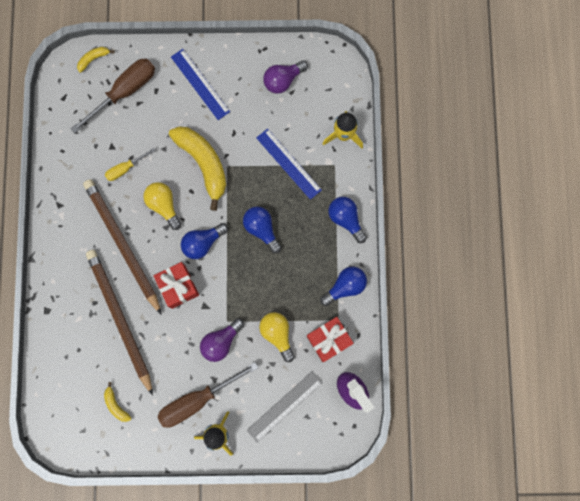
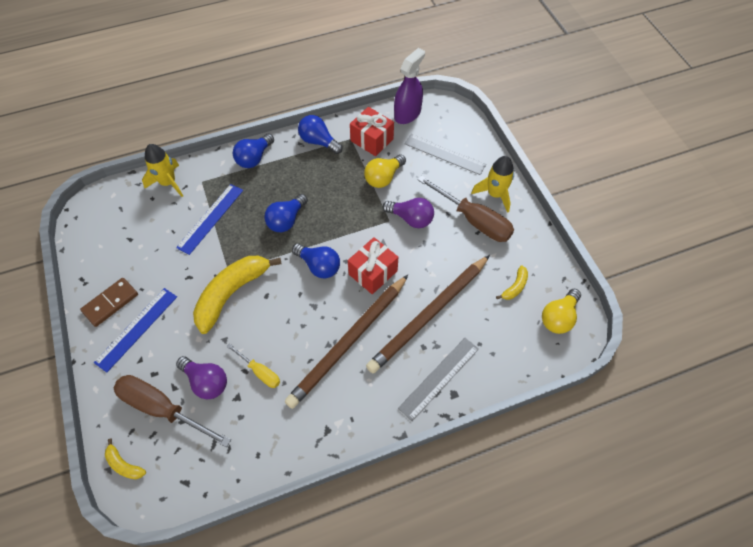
camera: 110 degrees left, 20 degrees down
yellow light bulb [143,182,181,230] -> yellow light bulb moved to [542,289,581,334]
purple light bulb [263,60,308,94] -> purple light bulb moved to [176,356,227,399]
none -> brown domino [80,278,138,327]
none -> grey ruler [398,338,479,421]

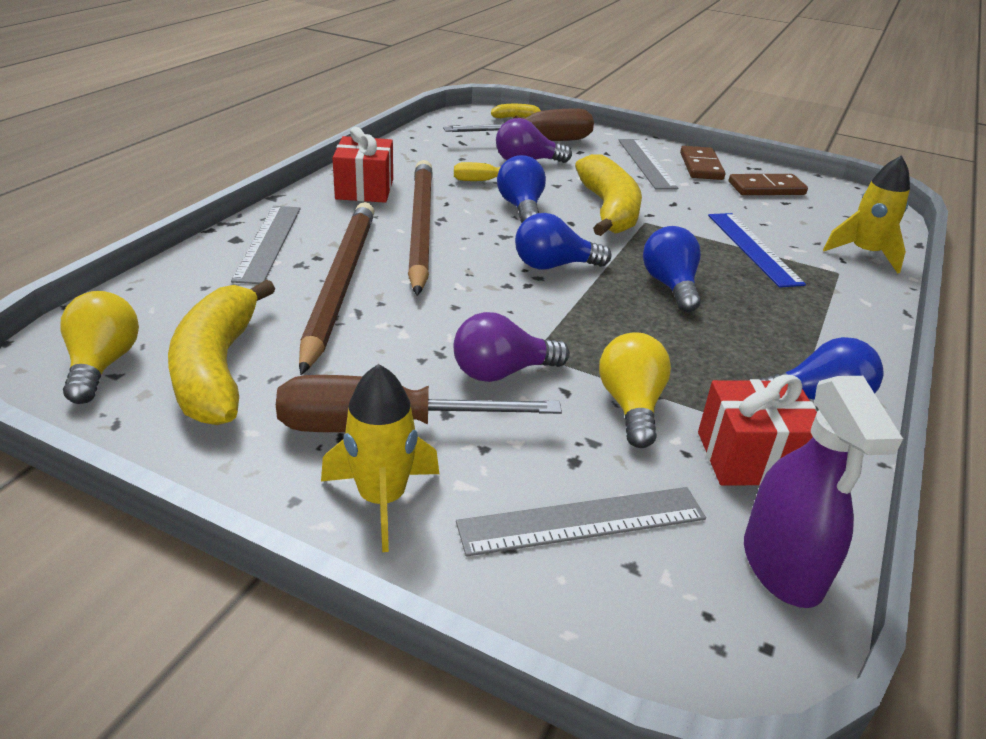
camera: 135 degrees right, 25 degrees down
blue ruler [94,288,177,373] -> grey ruler [618,139,679,190]
blue light bulb [233,134,274,168] -> blue light bulb moved to [497,155,546,223]
red gift [348,237,398,294] -> red gift moved to [333,127,393,203]
yellow banana [496,266,528,300] -> yellow banana [168,279,275,425], size x2.24
none -> brown domino [729,174,808,195]

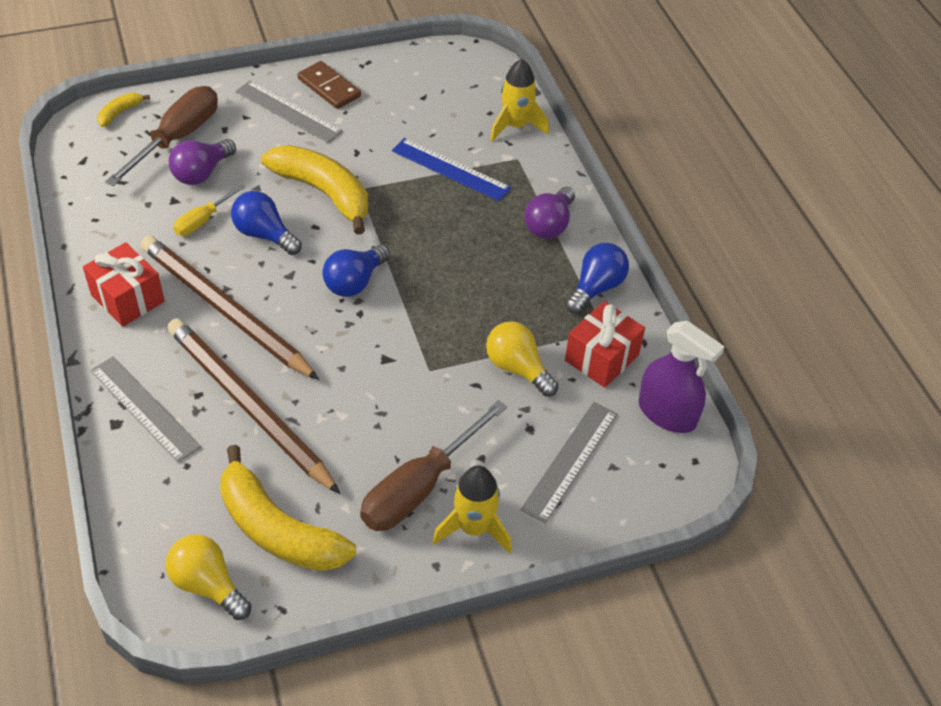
camera: 45 degrees left, 15 degrees up
purple light bulb [454,312,570,382] -> purple light bulb moved to [524,187,575,239]
blue light bulb [643,226,701,312] -> none
brown domino [729,174,808,195] -> none

